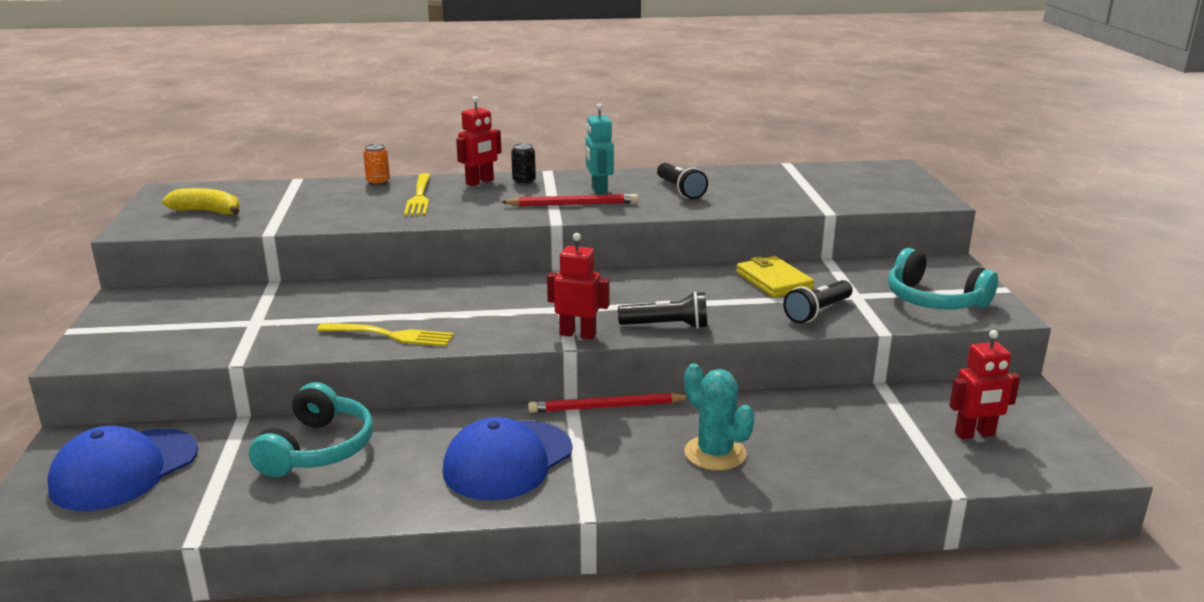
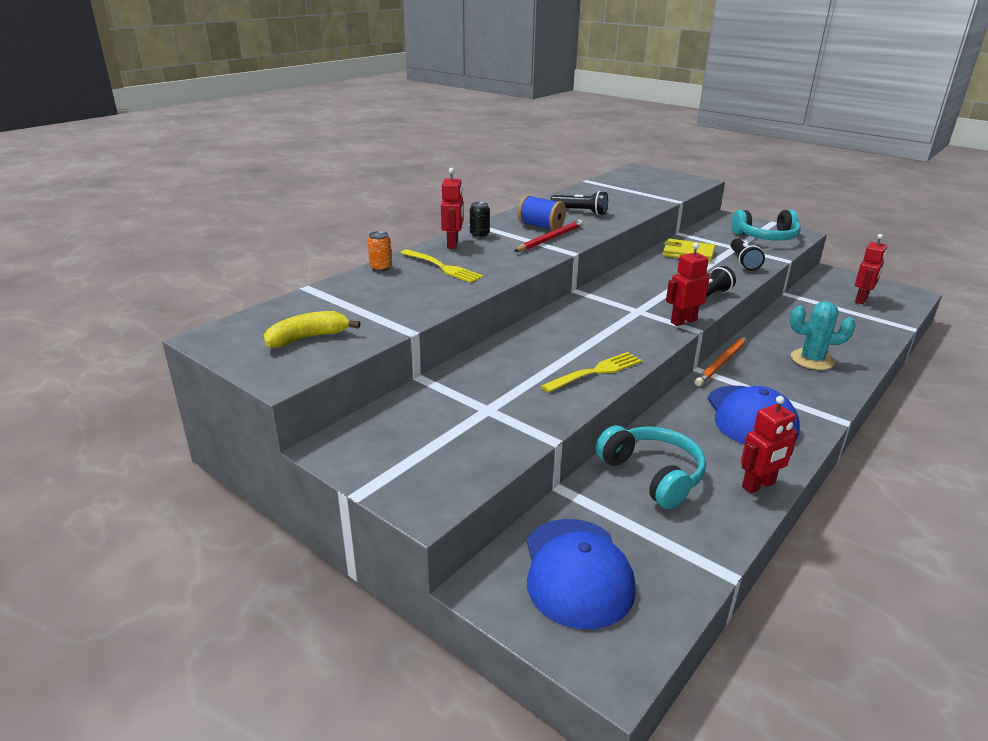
camera: 45 degrees left, 5 degrees up
red pencil [528,393,688,413] -> orange pencil [694,337,747,386]
turquoise robot [586,103,614,195] -> blue spool [518,195,566,231]
none -> red robot [741,396,798,493]

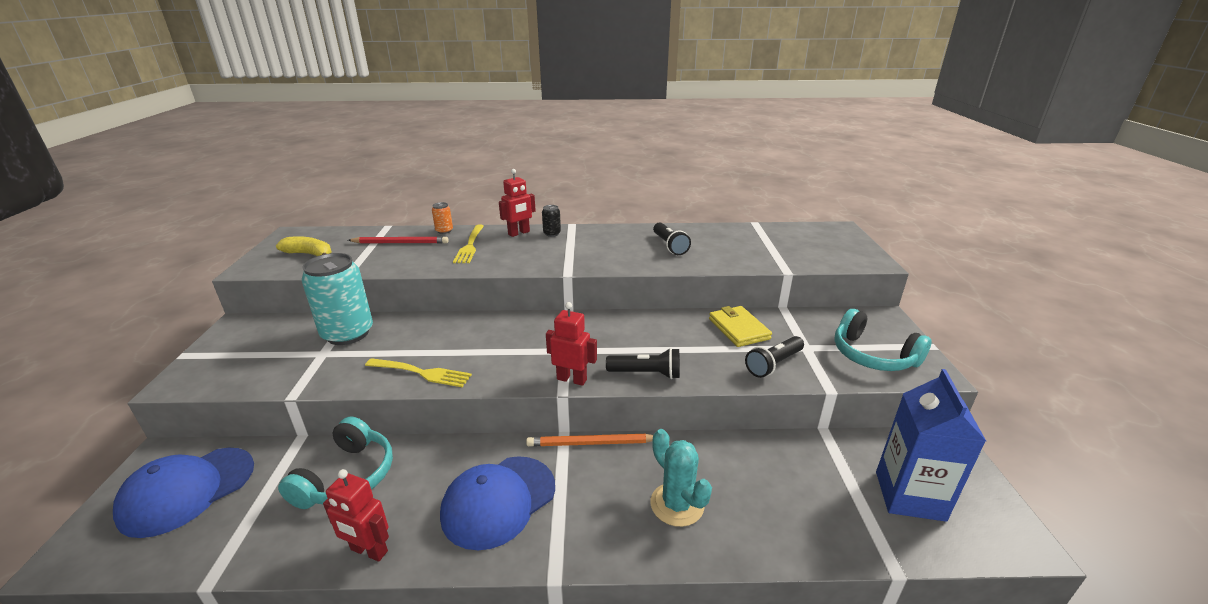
camera: 50 degrees right, 0 degrees up
red pencil [514,220,583,252] -> red pencil moved to [348,237,449,244]
blue spool [518,195,566,231] -> none
red robot [855,234,887,304] -> blue carton [876,369,986,522]
none -> turquoise can [301,253,373,345]

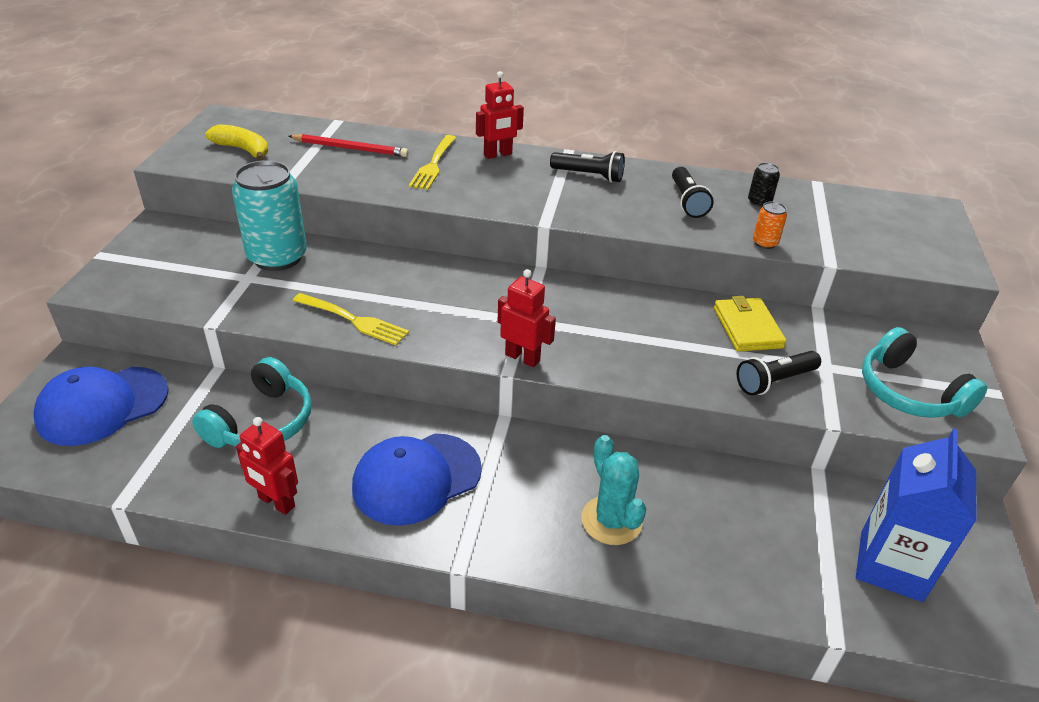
camera: 10 degrees right, 10 degrees up
orange can [432,202,453,234] -> orange can moved to [753,201,787,249]
orange pencil [526,434,653,446] -> none
black can [542,205,561,237] -> black can moved to [748,163,780,207]
black flashlight [606,348,680,379] -> black flashlight moved to [550,151,625,183]

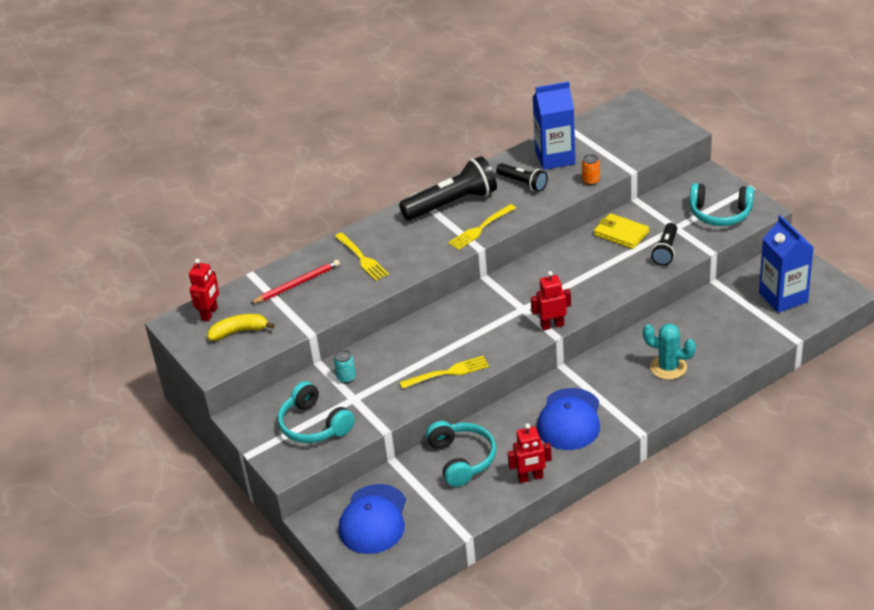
camera: 40 degrees left, 0 degrees up
turquoise can [232,160,307,271] -> turquoise can [334,350,356,383], size x0.42
red robot [476,71,524,159] -> red robot moved to [189,259,219,321]
black flashlight [550,151,625,183] -> black flashlight [399,156,497,220], size x1.78
black can [748,163,780,207] -> blue carton [533,81,575,170]
none -> turquoise headphones [278,381,355,443]
none -> yellow fork [448,204,516,250]

